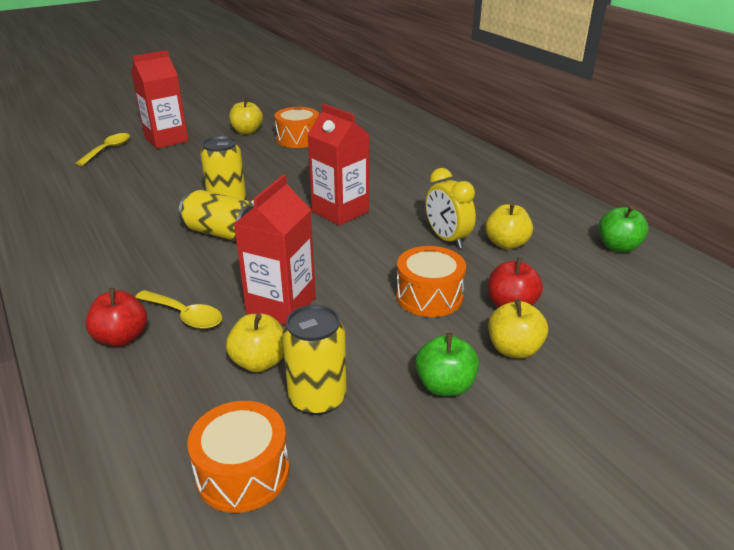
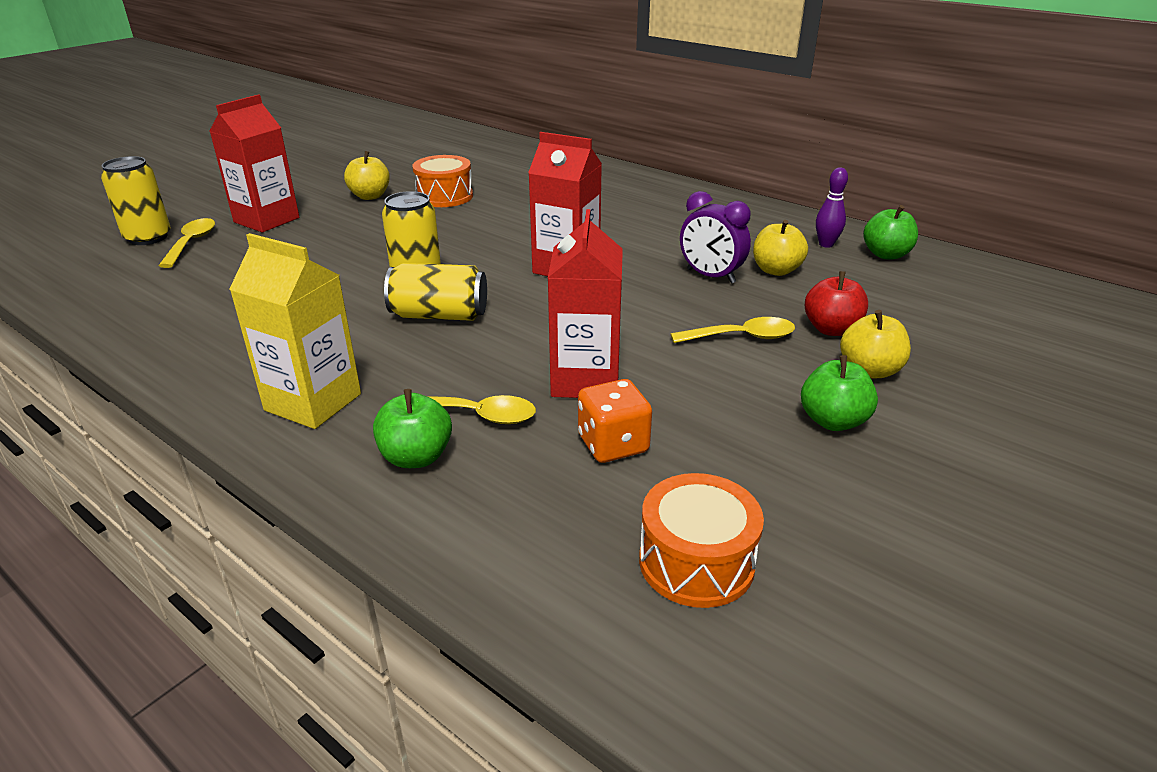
camera: 20 degrees left, 0 degrees up
red apple [85,288,147,347] -> green apple [373,389,452,468]
yellow apple [226,313,284,372] -> orange dice [578,379,652,463]
yellow can [282,305,347,415] -> yellow can moved to [101,156,171,245]
orange drum [396,246,466,317] -> yellow spoon [671,317,795,343]
yellow clock [425,168,476,248] -> purple clock [680,191,751,284]
none -> yellow carton [229,233,361,429]
none -> purple bowling pin [816,167,848,248]

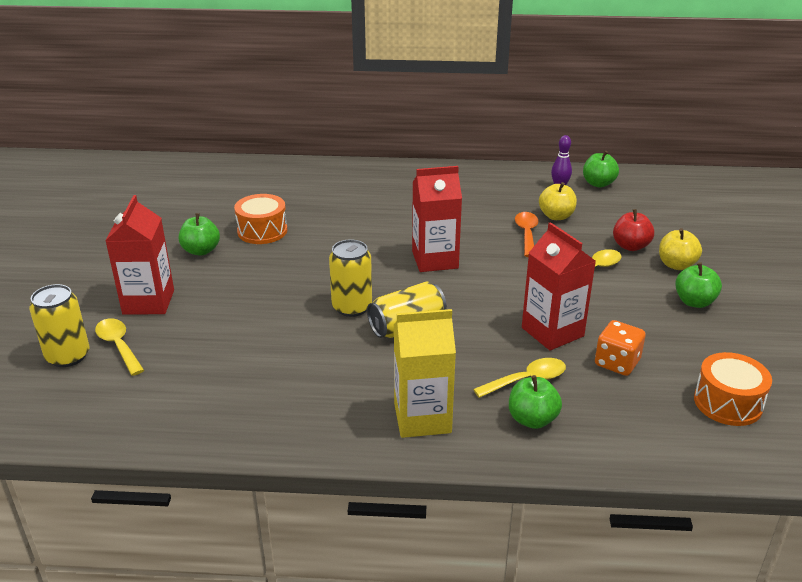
camera: 35 degrees left, 0 degrees up
yellow apple [344,151,390,200] -> green apple [179,213,220,256]
purple clock [680,191,751,284] -> orange spoon [515,212,538,257]

